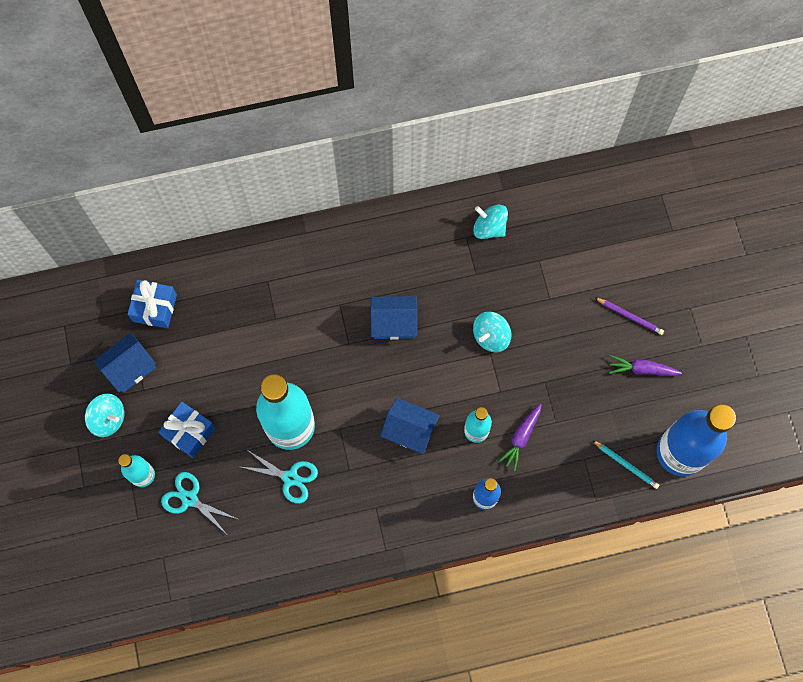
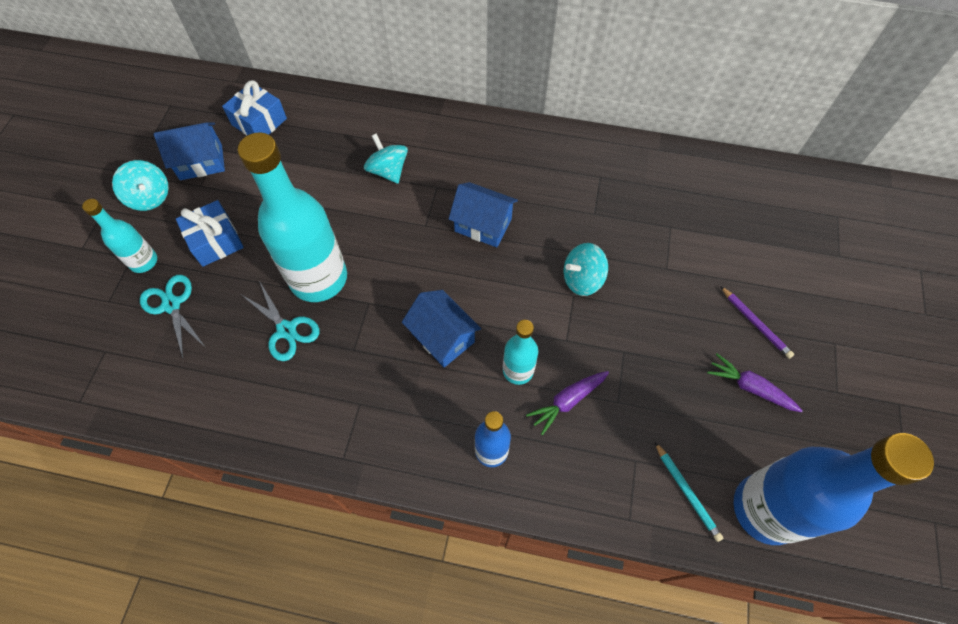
camera: 25 degrees right, 10 degrees down
turquoise spinning top [473,205,508,239] -> turquoise spinning top moved to [364,134,408,184]

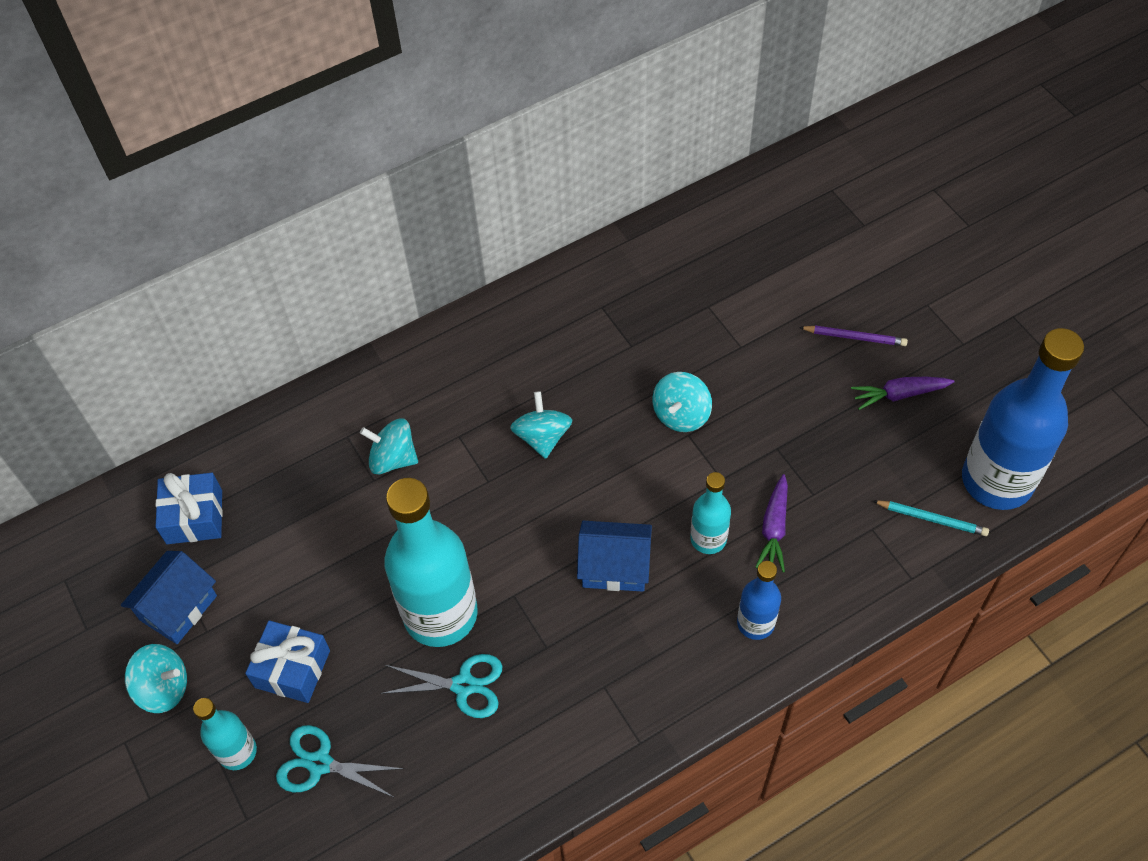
camera: 40 degrees left, 5 degrees down
blue house [449,182,518,247] -> turquoise spinning top [510,391,572,459]

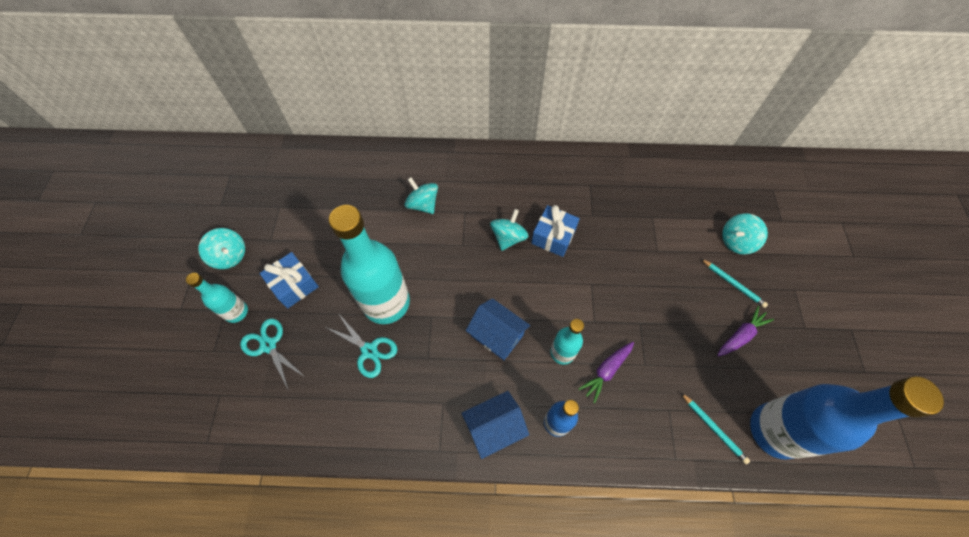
camera: 30 degrees right, 5 degrees up
blue house [121,551,217,644] -> blue house moved to [462,391,529,459]
blue gift [156,473,223,544] -> blue gift moved to [531,205,580,257]
turquoise spinning top [652,372,712,432] -> turquoise spinning top moved to [722,213,768,254]
purple pencil [799,326,908,346] -> turquoise pencil [701,259,768,308]
purple carrot [851,377,955,410] -> purple carrot turned 120 degrees clockwise [717,306,774,357]

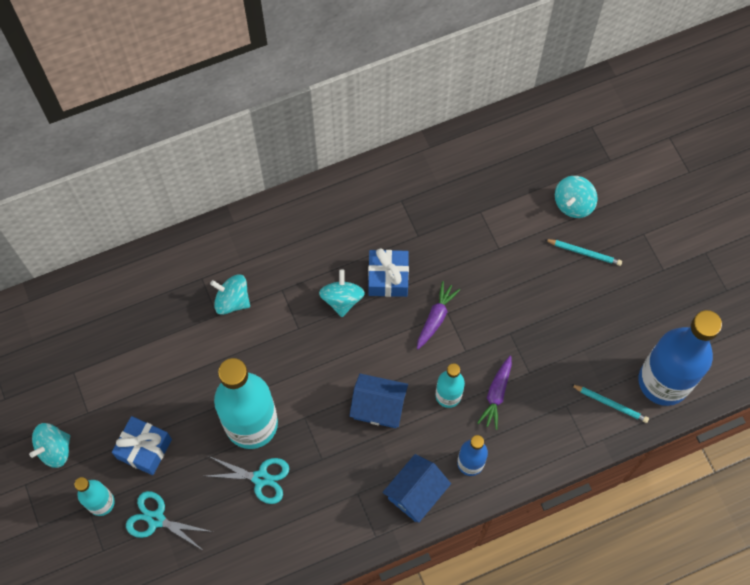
camera: 25 degrees left, 5 degrees up
turquoise spinning top [198,228,245,269] -> turquoise spinning top turned 120 degrees clockwise [29,423,70,468]
purple carrot [717,306,774,357] -> purple carrot moved to [417,281,460,349]

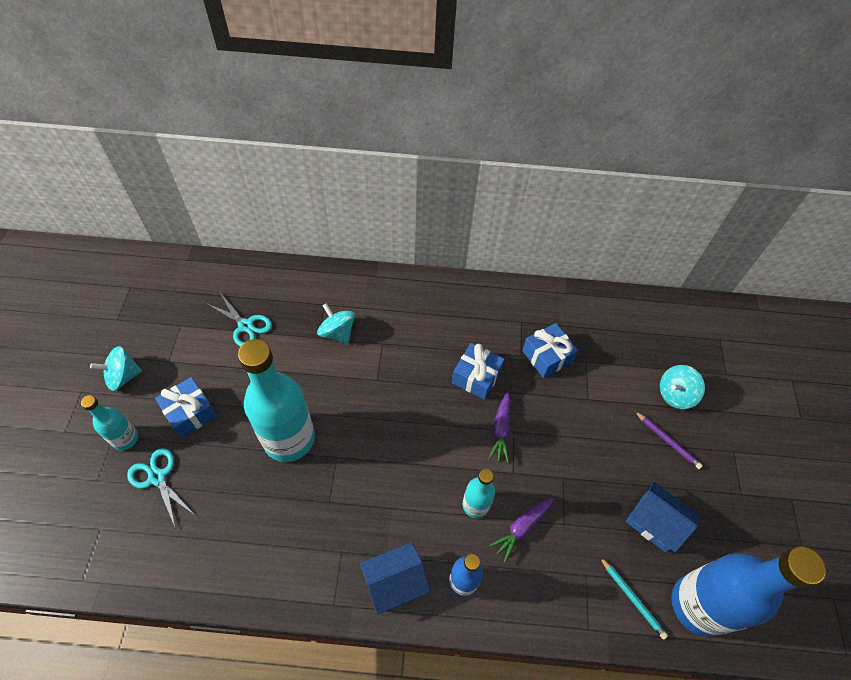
camera: 25 degrees right, 10 degrees down
turquoise scissors [207,456,289,504] -> turquoise scissors moved to [206,293,272,347]
turquoise spinning top [319,269,365,317] -> none
blue house [349,374,408,428] -> blue house moved to [626,481,699,552]
purple carrot [417,281,460,349] -> purple carrot turned 135 degrees clockwise [489,392,510,463]
turquoise pencil [544,239,622,266] -> purple pencil [635,411,703,469]
none -> blue gift [522,323,578,378]

